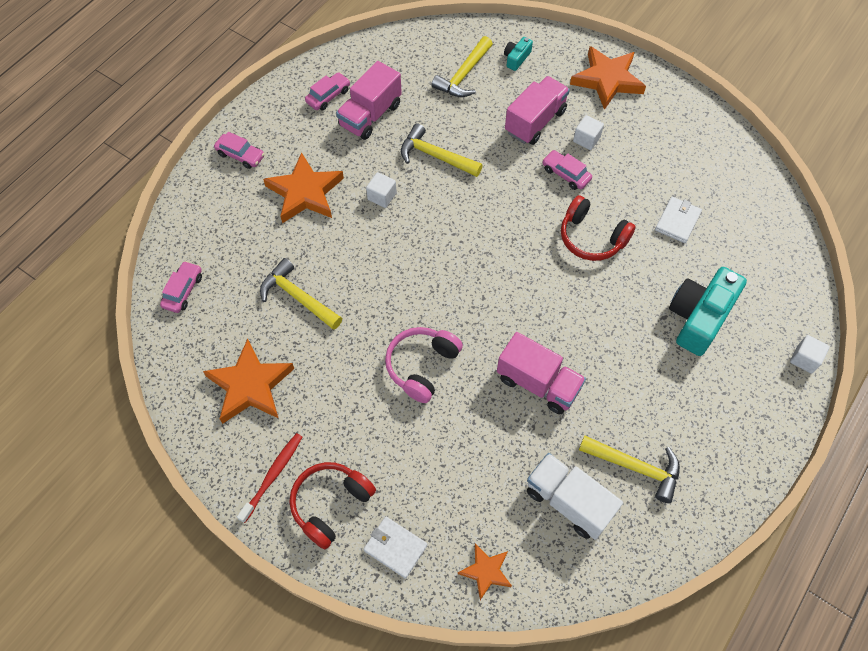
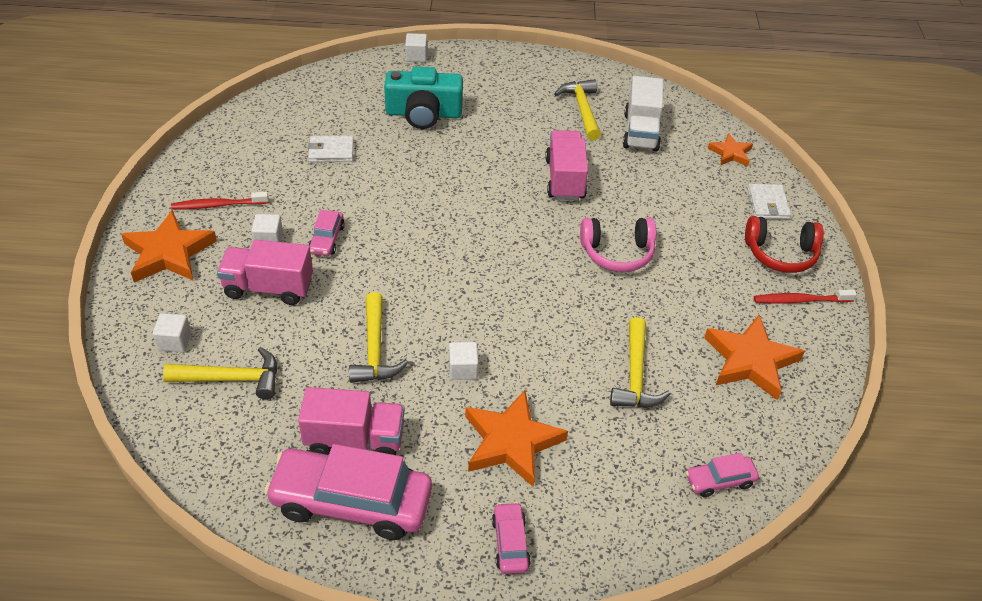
camera: 125 degrees left, 15 degrees down
pink car [305,72,350,111] -> pink car [264,444,432,540], size x2.16
turquoise camera [504,37,533,71] -> white cube [153,313,191,352]
red headphones [561,195,635,261] -> none
none -> red toothbrush [171,192,269,210]

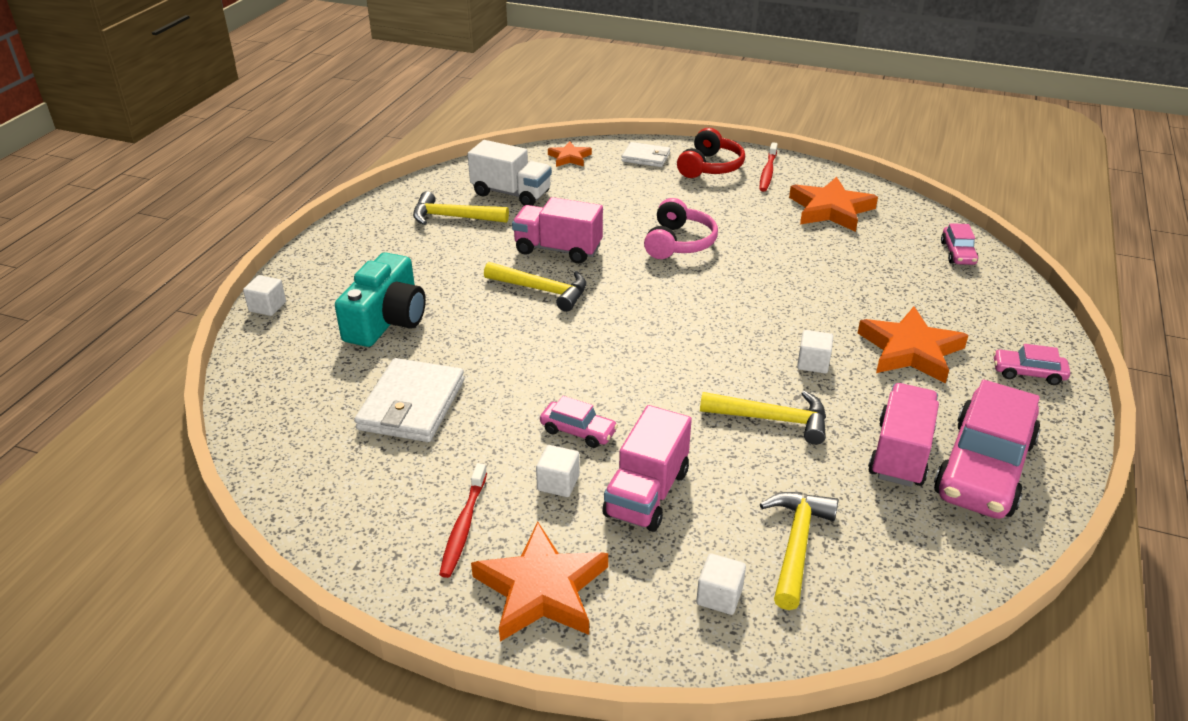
camera: 70 degrees left, 10 degrees down
white wallet [308,135,354,162] -> white wallet [354,358,464,442], size x1.67
yellow hammer [610,317,671,408] -> yellow hammer moved to [484,262,586,312]

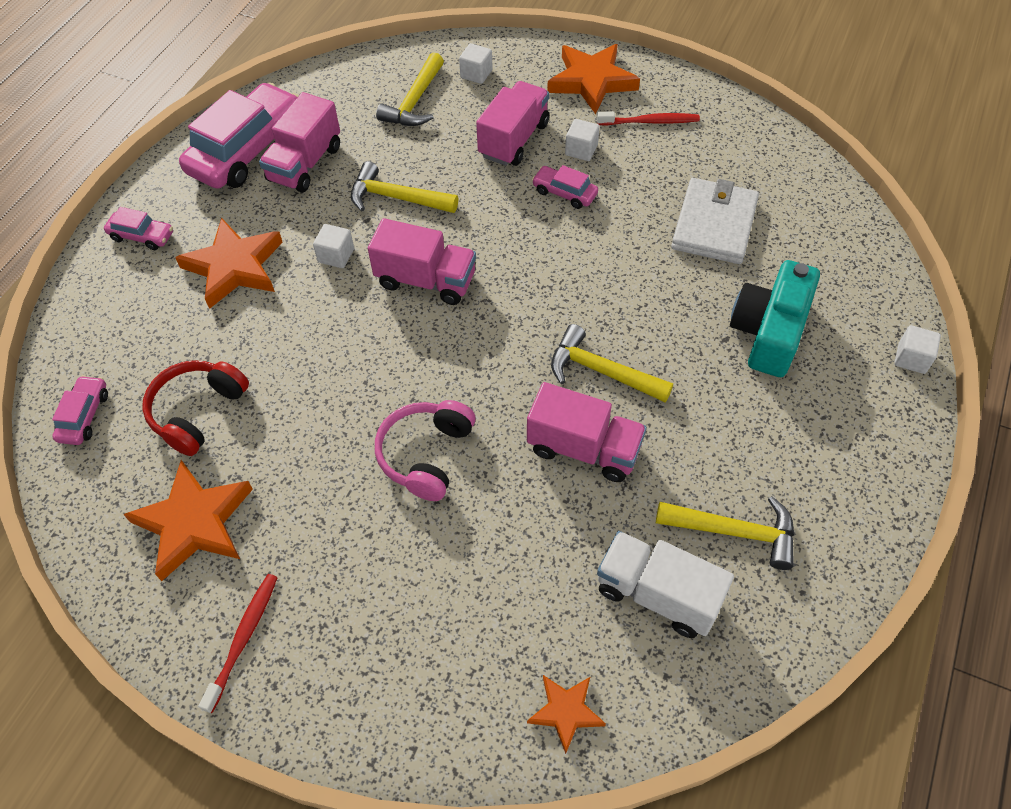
camera: 175 degrees left, 20 degrees up
red toothbrush [439,463,487,578] -> red toothbrush turned 75 degrees clockwise [597,111,700,125]
white wallet [622,142,670,167] -> none
red headphones [677,128,745,178] -> red headphones moved to [142,360,249,456]
none -> pink truck [368,218,476,305]

